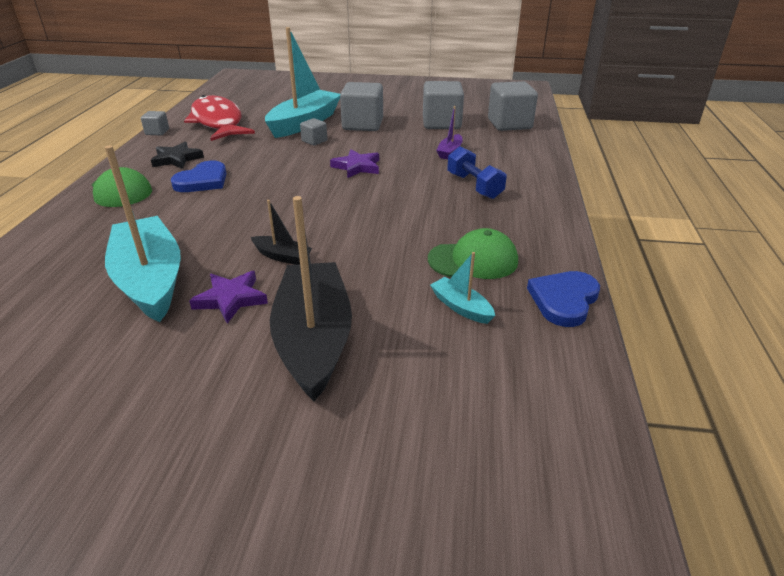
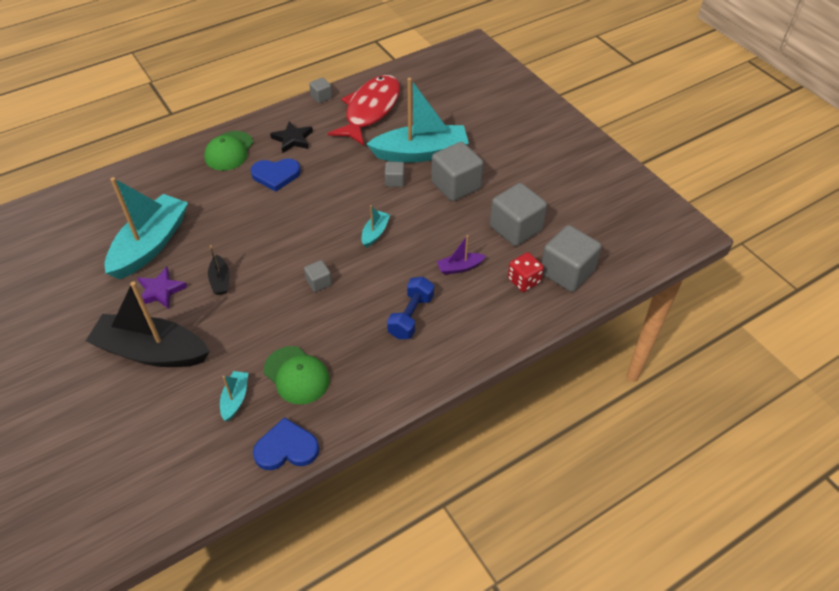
camera: 50 degrees right, 15 degrees up
black boat [270,196,352,401] -> black boat turned 120 degrees counterclockwise [86,281,210,367]
purple star [330,149,379,178] -> turquoise boat [361,205,391,248]
none -> grey cube [304,260,332,292]
none -> red dice [508,252,544,292]

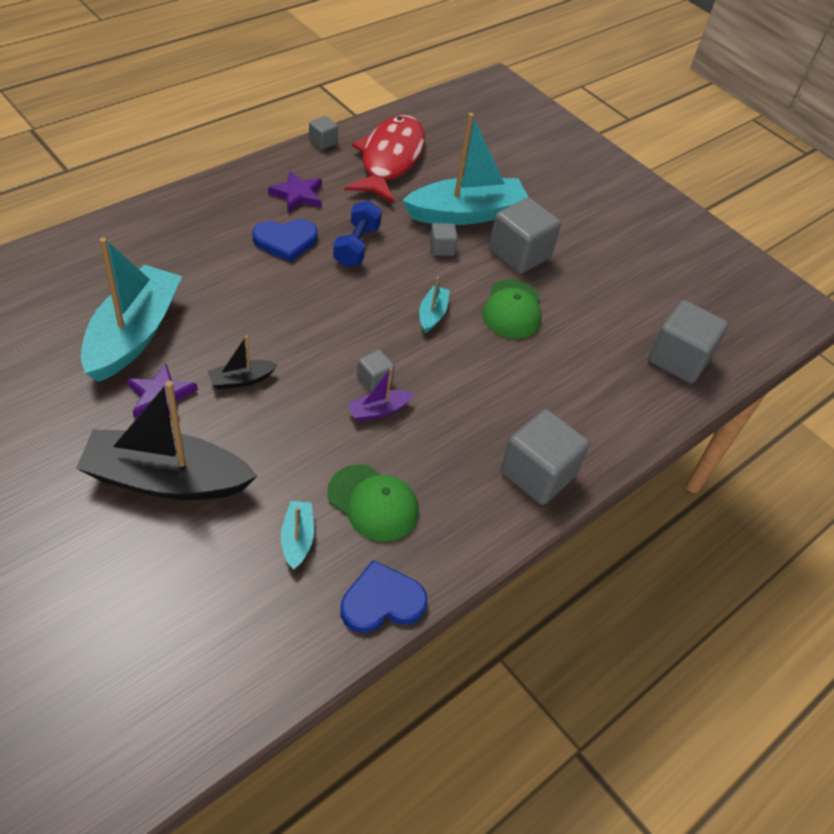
camera: 15 degrees left, 0 degrees up
green cap [204,131,254,171] -> green cap moved to [482,279,542,339]
black boat [208,245,230,295] -> black boat turned 90 degrees clockwise [208,335,277,390]
black star [270,121,313,153] -> purple star [268,171,322,212]
blue dumbbell [387,277,434,339] -> blue dumbbell moved to [333,201,382,267]
purple boat [437,235,486,275] -> purple boat moved to [347,367,414,422]
grey cube [490,183,547,246] -> grey cube moved to [500,409,590,505]
red dice [508,252,544,292] -> none

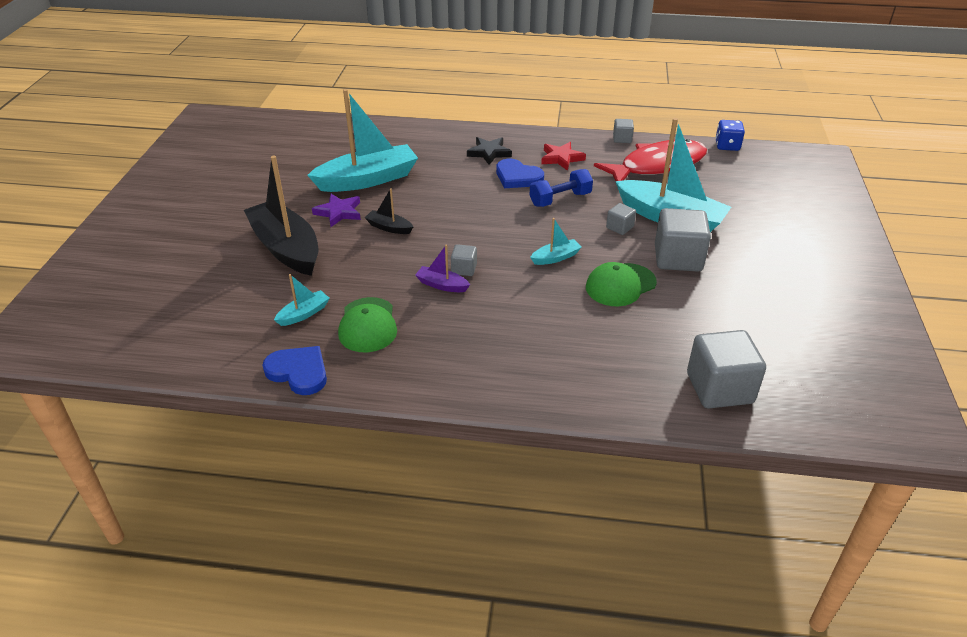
camera: 55 degrees right, 10 degrees down
purple star [268,171,322,212] -> red star [541,142,586,171]
grey cube [500,409,590,505] -> none
none -> black star [467,137,512,165]
none -> blue dice [715,120,745,151]

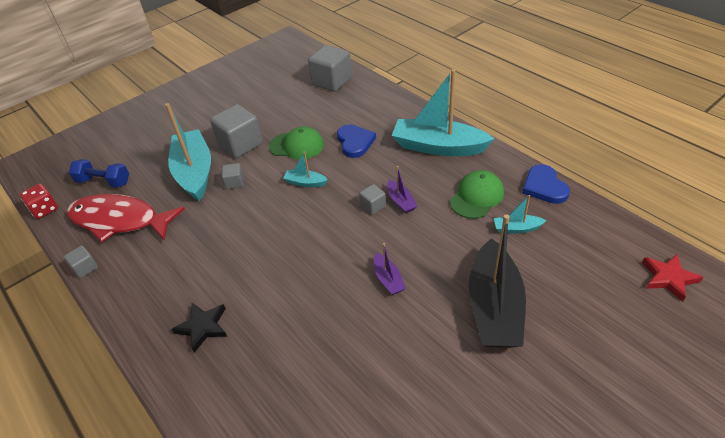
camera: 135 degrees left, 5 degrees up
turquoise boat [307,89,418,192] -> turquoise boat moved to [392,69,494,156]
purple star [312,194,361,227] -> none
black boat [365,188,413,234] -> purple boat [374,243,406,295]
blue heart [496,159,544,188] -> blue heart moved to [337,125,376,158]
blue dumbbell [529,169,593,207] -> blue dumbbell moved to [69,159,129,188]
red star [541,142,586,171] -> red star moved to [642,254,703,302]
blue dice [715,120,745,151] -> red dice [20,184,58,219]

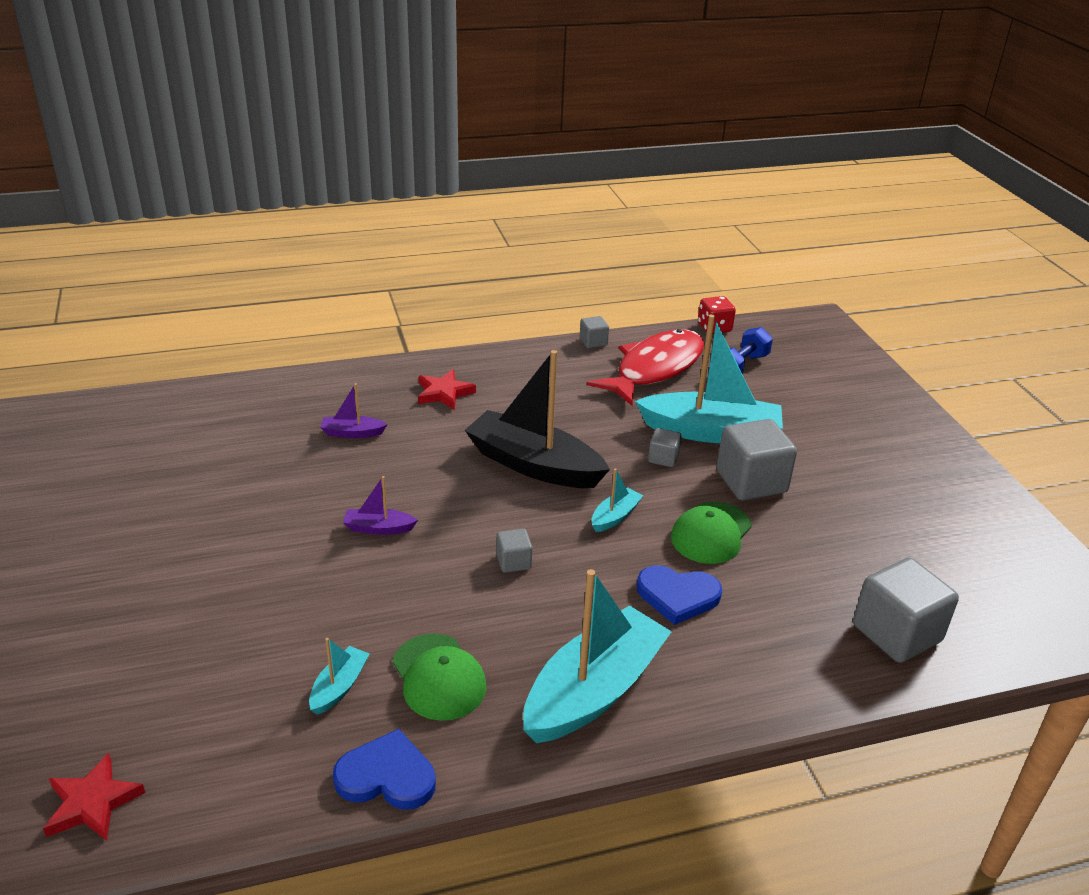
camera: 110 degrees right, 10 degrees down
black star [172,303,227,353] -> red star [418,369,476,410]
purple boat [387,166,417,213] -> purple boat moved to [320,383,388,438]
black boat [469,214,526,348] -> black boat moved to [465,350,610,488]

